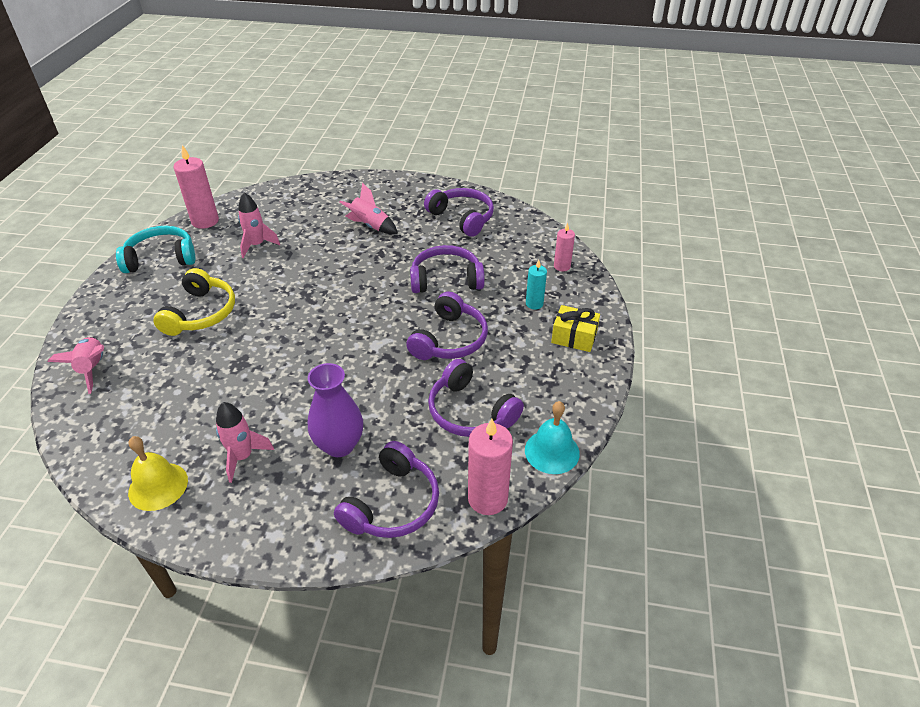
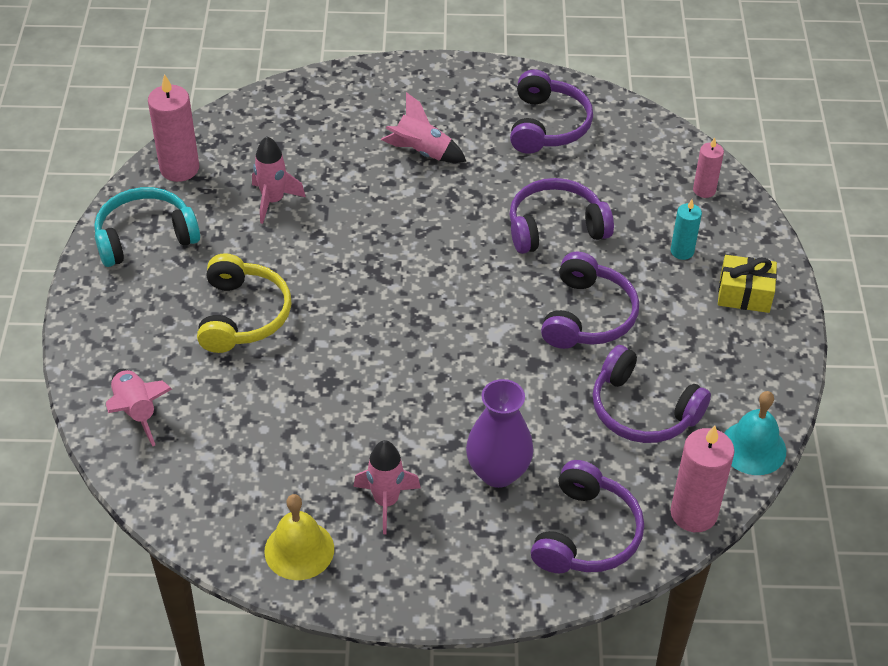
camera: 10 degrees left, 5 degrees up
purple headphones [424,188,494,237] -> purple headphones turned 60 degrees clockwise [510,70,593,154]

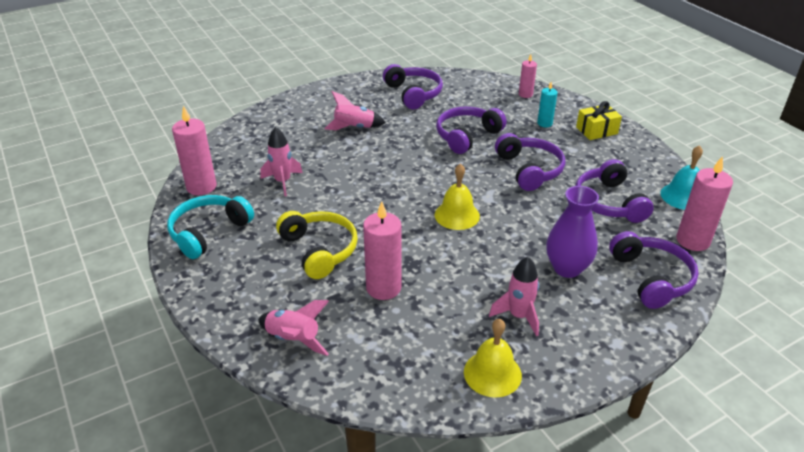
camera: 30 degrees left, 10 degrees down
purple headphones [593,345,711,443] -> purple headphones turned 75 degrees clockwise [575,159,654,223]
none -> pink candle [363,202,401,300]
none -> yellow bell [435,163,480,230]

